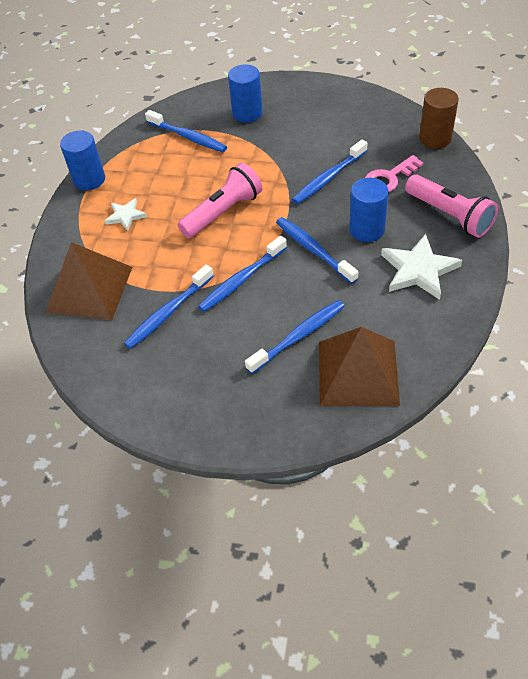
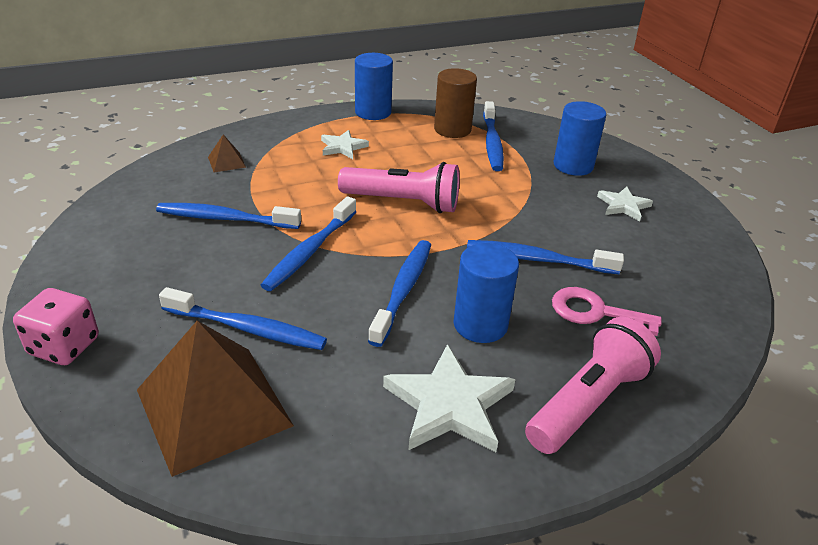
camera: 50 degrees right, 15 degrees down
brown pyramid [45,242,132,320] -> brown pyramid [208,134,246,173], size x0.40
blue toothbrush [198,236,287,312] -> blue toothbrush turned 75 degrees counterclockwise [261,196,357,291]
pink flashlight [405,174,498,238] -> pink flashlight turned 150 degrees counterclockwise [525,317,661,454]
brown cylinder [419,88,459,149] -> brown cylinder moved to [434,68,477,138]
none -> pink dice [13,288,99,365]
none -> white star [597,186,653,221]

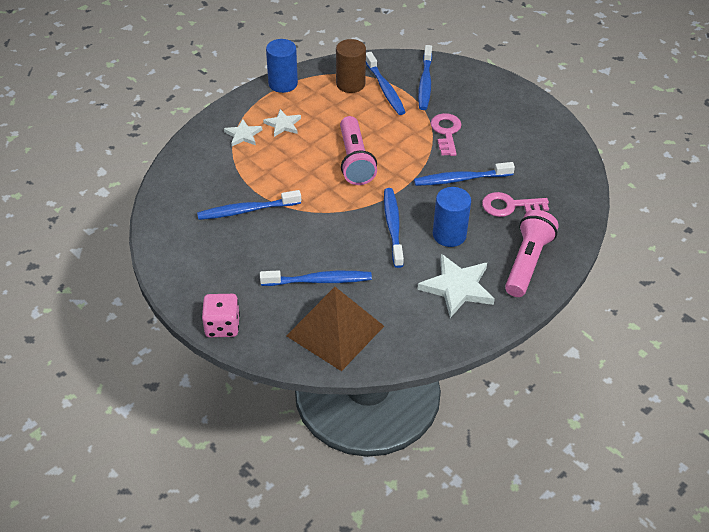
camera: 20 degrees left, 10 degrees up
brown pyramid [208,134,246,173] -> none
blue toothbrush [261,196,357,291] -> blue toothbrush moved to [418,45,432,110]
pink flashlight [338,162,460,213] -> pink flashlight turned 90 degrees clockwise [340,116,377,185]
blue cylinder [554,101,606,176] -> none
white star [597,186,653,221] -> white star moved to [224,119,262,146]
none -> pink key [431,113,462,156]

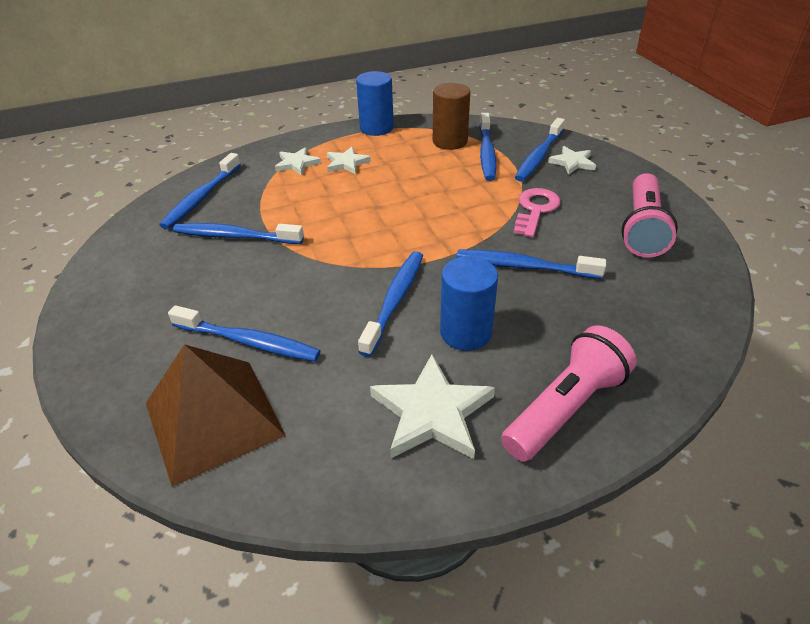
camera: 25 degrees right, 5 degrees down
pink dice [202,294,240,337] -> none
pink flashlight [340,116,377,185] -> pink flashlight moved to [621,173,678,257]
pink key [482,192,549,217] -> none
none -> blue toothbrush [159,153,241,229]
none -> white star [548,146,596,175]

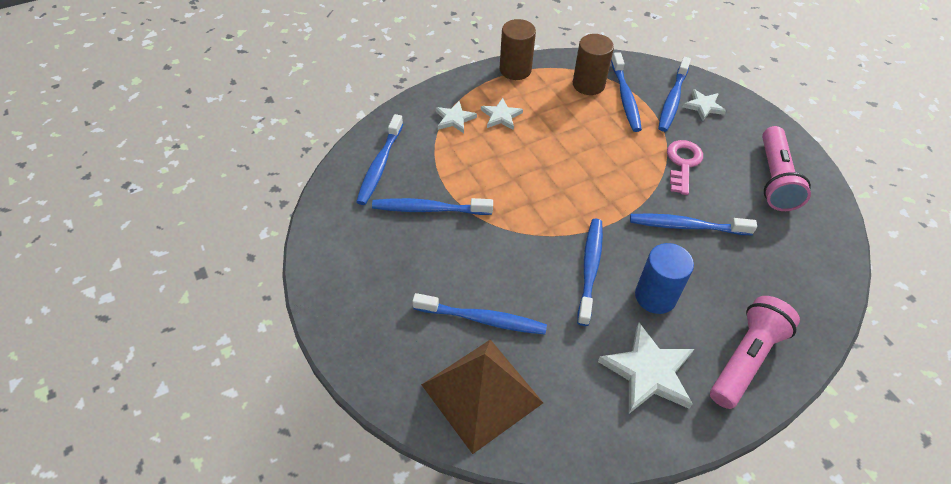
camera: 10 degrees left, 10 degrees up
blue cylinder [356,71,394,136] -> brown cylinder [500,19,536,80]

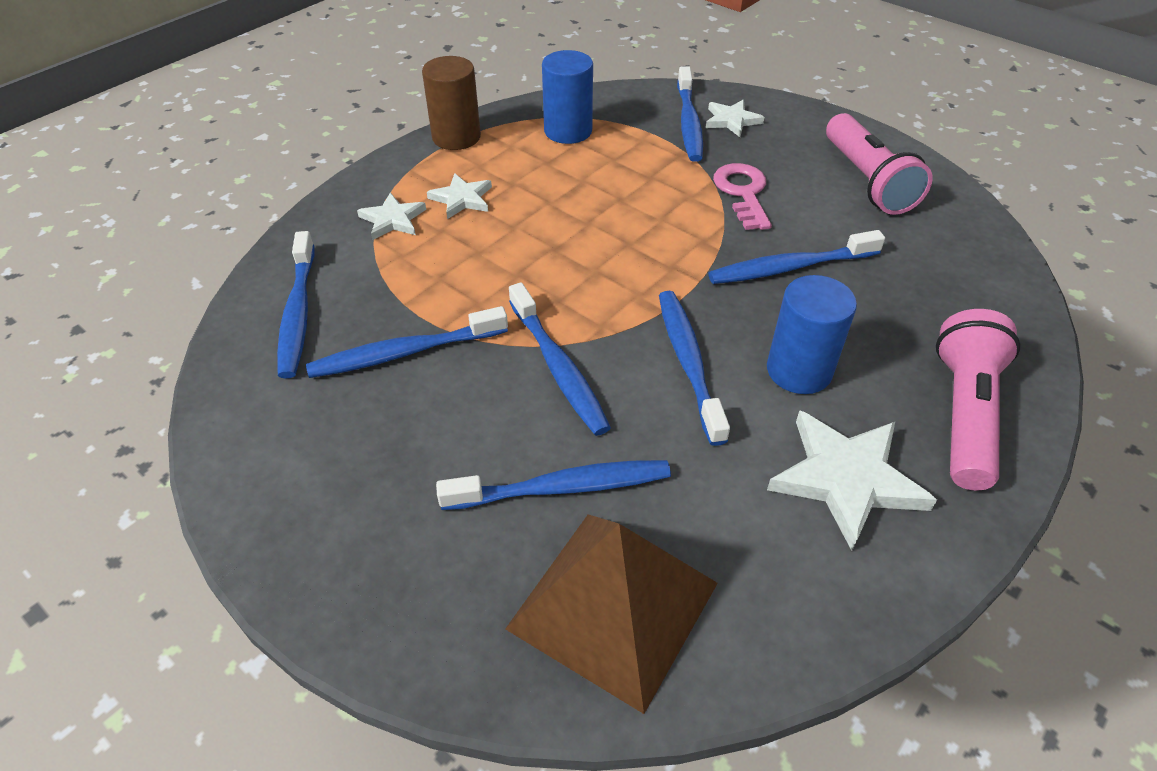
camera: 20 degrees left, 5 degrees down
brown cylinder [573,34,614,95] -> blue cylinder [542,50,593,144]
blue toothbrush [611,52,642,132] -> blue toothbrush moved to [509,282,611,436]

